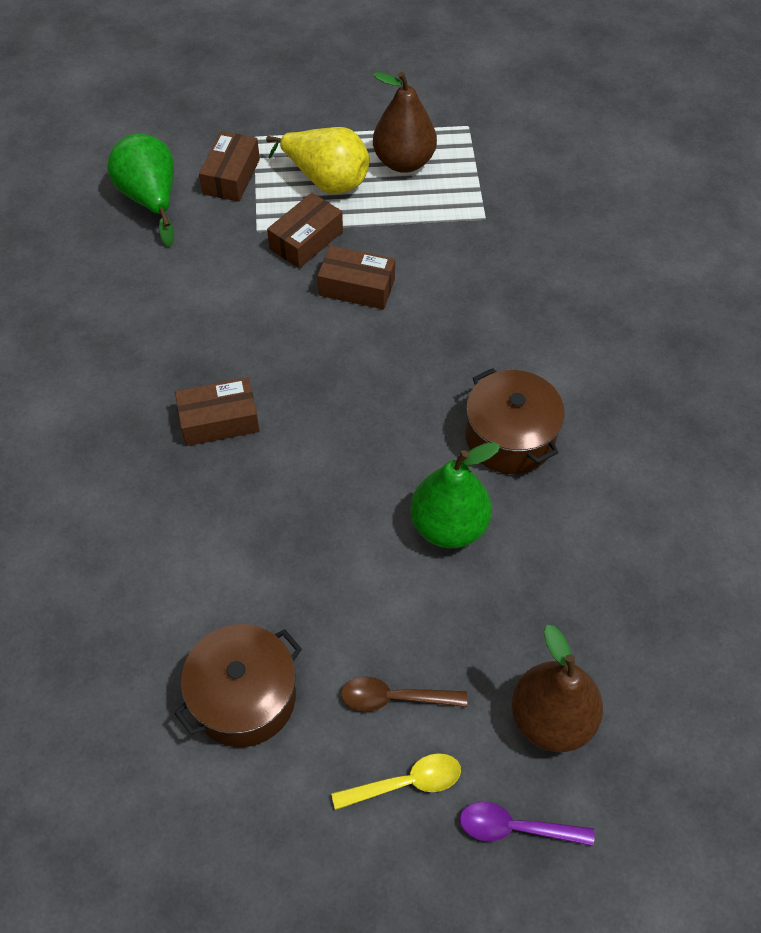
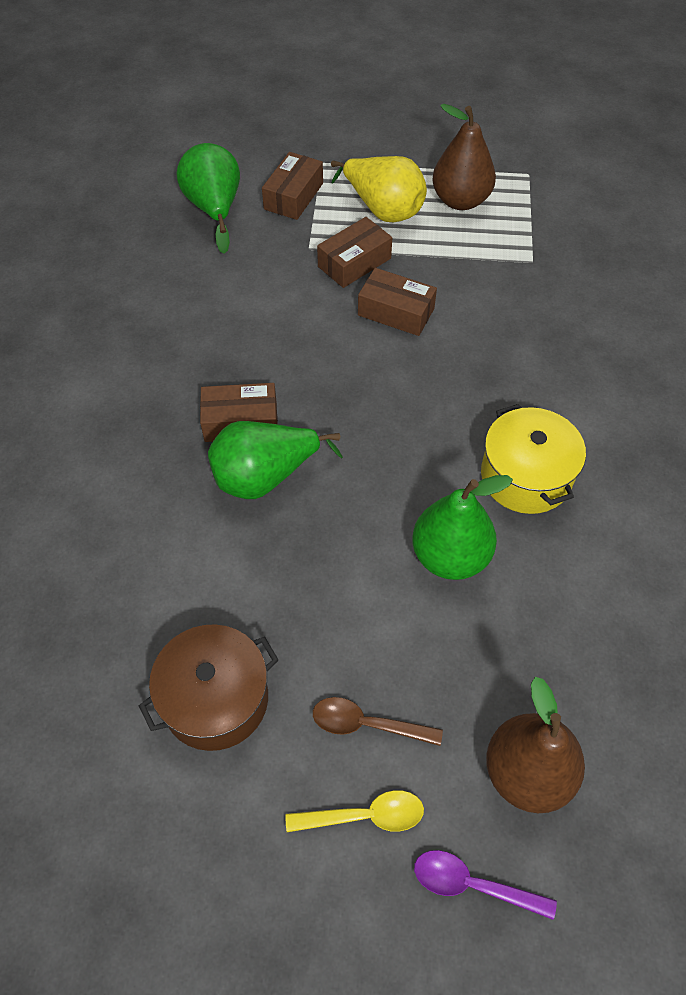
camera: 10 degrees right, 0 degrees up
brown pot [465,368,565,474] -> yellow pot [481,404,586,514]
none -> green pear [208,421,343,499]

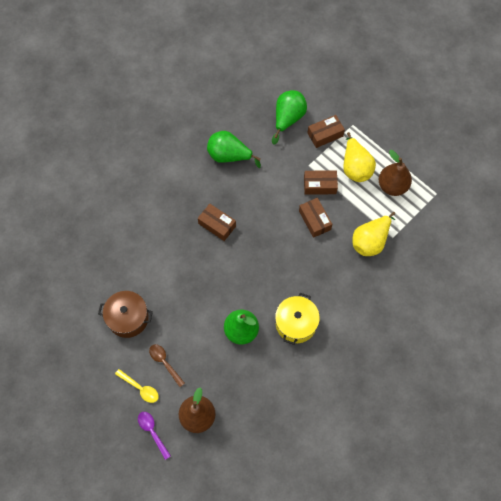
camera: 40 degrees right, 10 degrees up
green pear [208,421,343,499] -> green pear moved to [207,131,261,168]
none -> yellow pear [352,212,395,256]

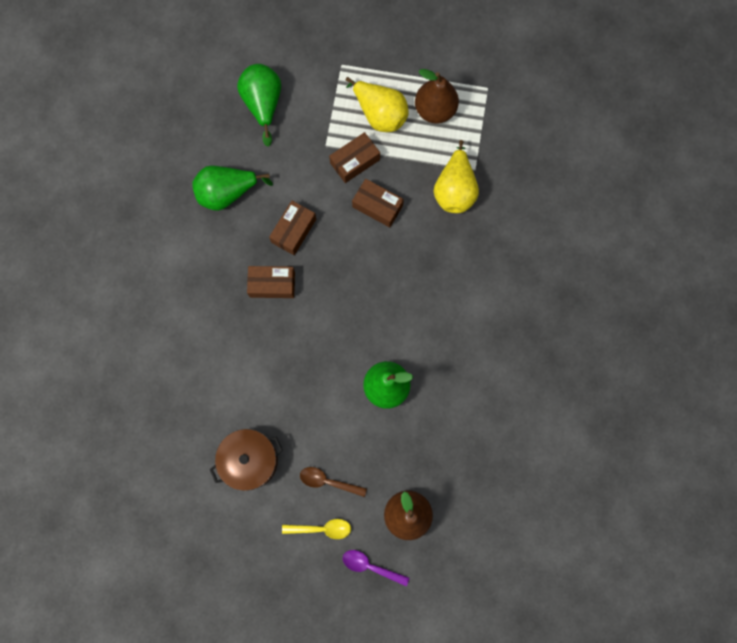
camera: 35 degrees left, 10 degrees up
yellow pot [275,293,320,345] -> none
brown box [308,115,345,148] -> brown box moved to [269,201,316,255]

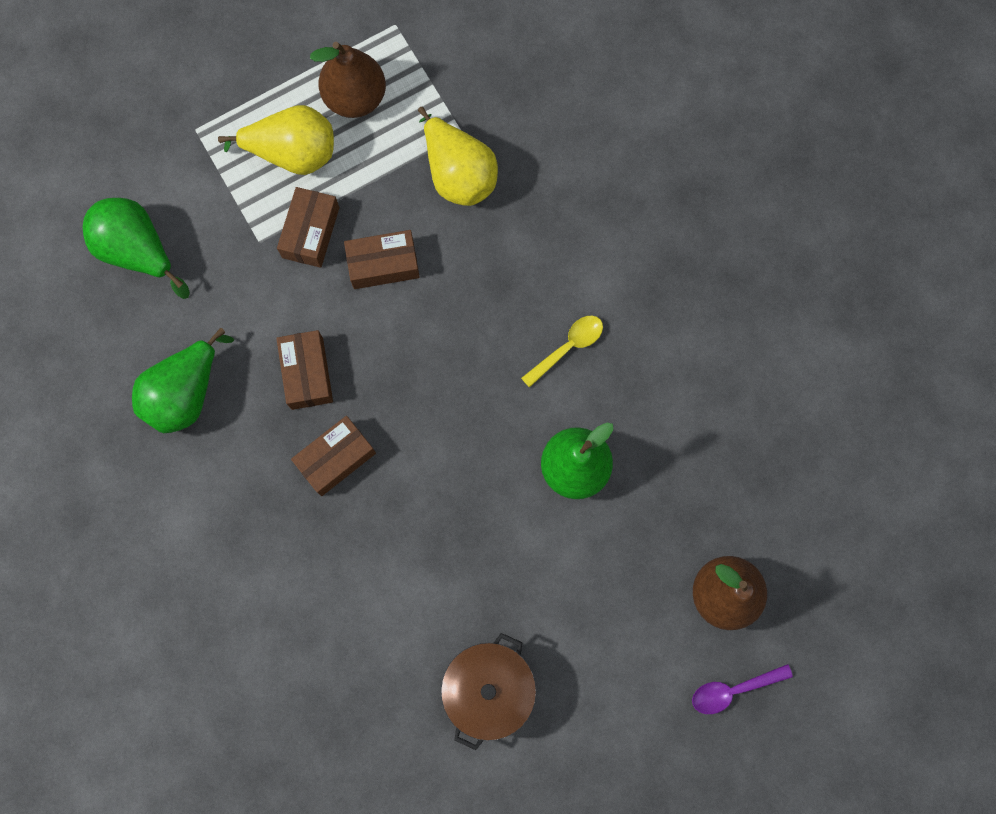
camera: 40 degrees left, 0 degrees up
yellow spoon [282,519,351,539] -> yellow spoon moved to [521,316,603,388]
brown spoon [300,467,367,497] -> none

